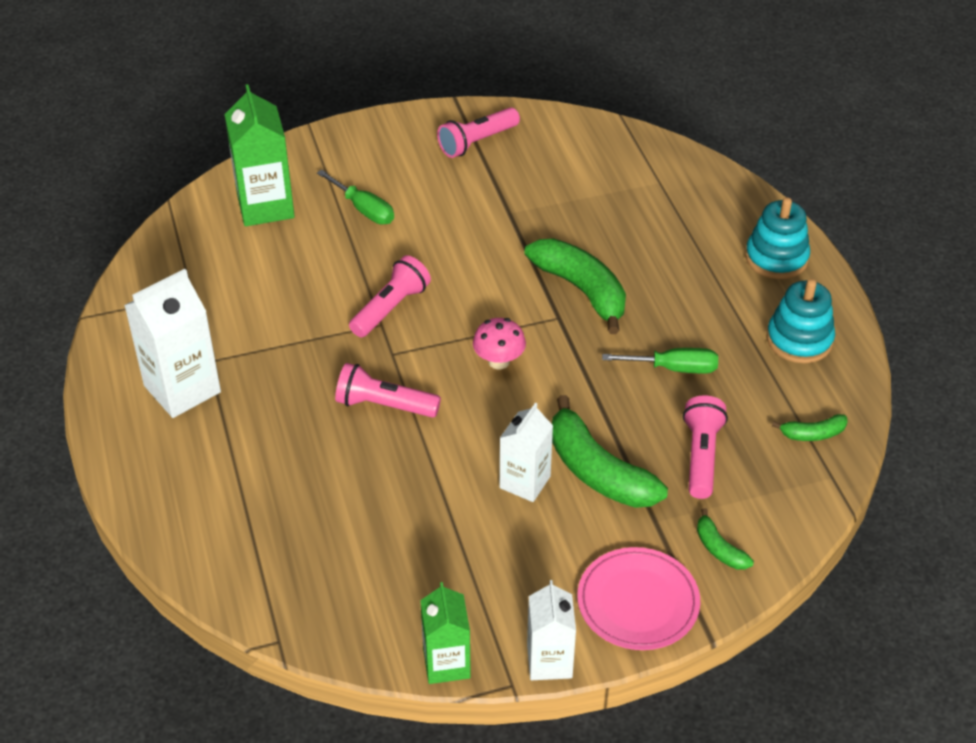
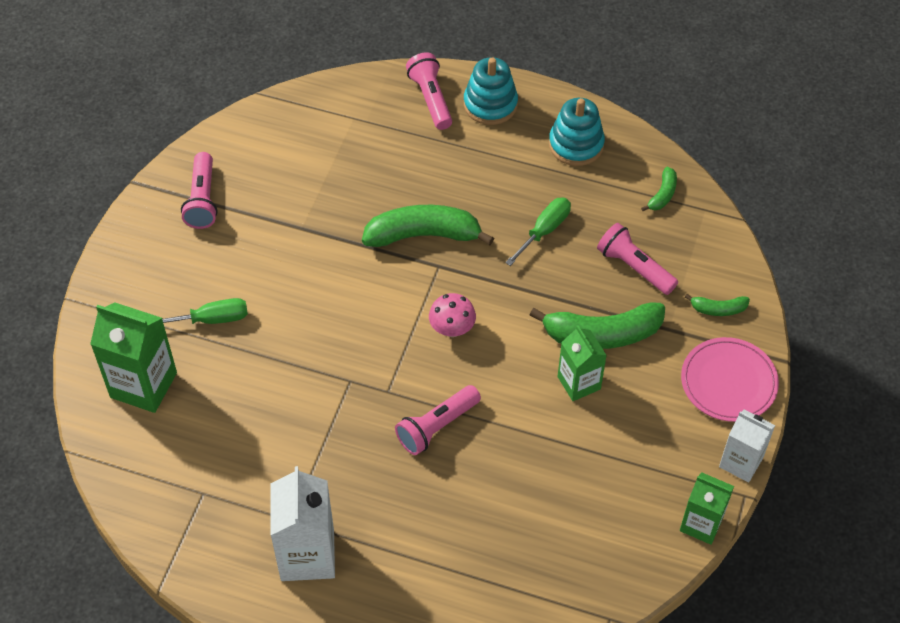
camera: 55 degrees left, 10 degrees up
pink flashlight [349,255,431,337] -> pink flashlight moved to [406,53,452,130]
white carton [500,403,553,502] -> green carton [557,325,607,401]

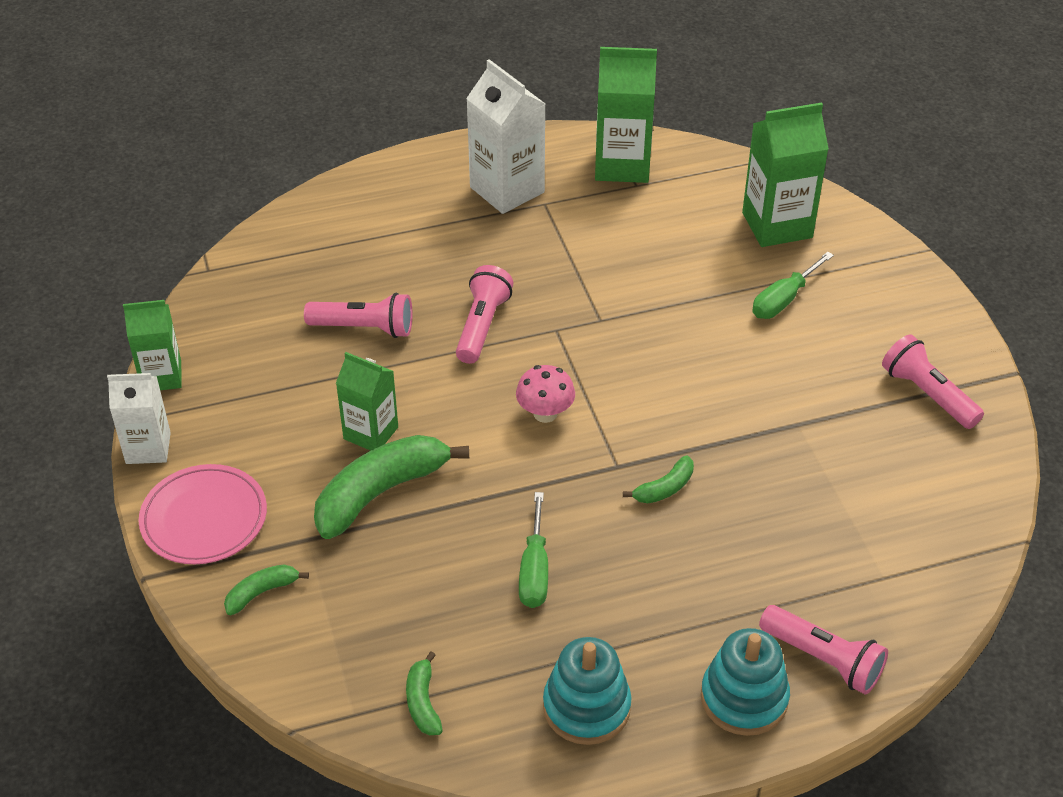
camera: 145 degrees right, 10 degrees down
green banana [362,205,494,247] -> green banana [623,456,694,503], size x0.48
pink flashlight [597,223,678,295] -> pink flashlight moved to [304,293,413,338]
none -> green carton [595,47,657,183]

